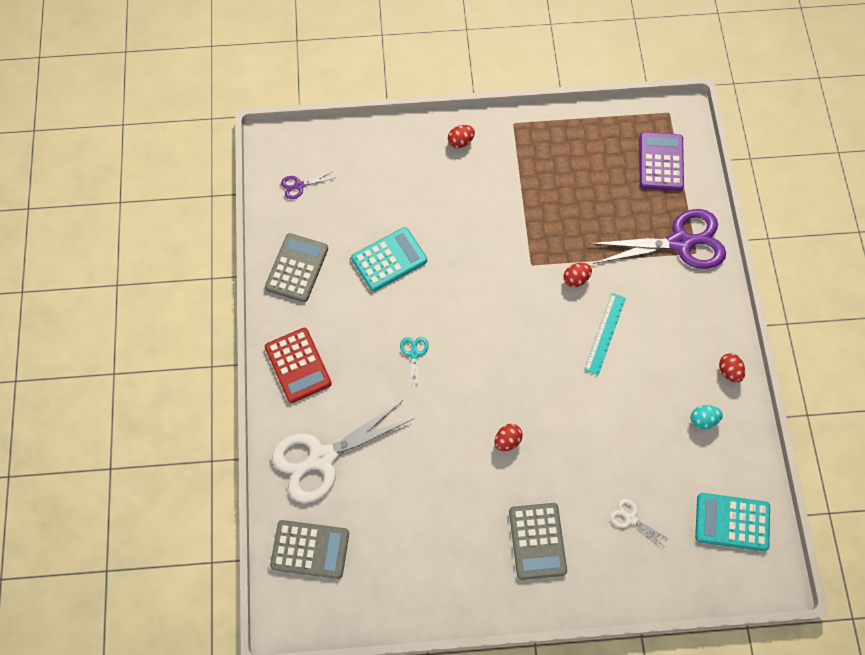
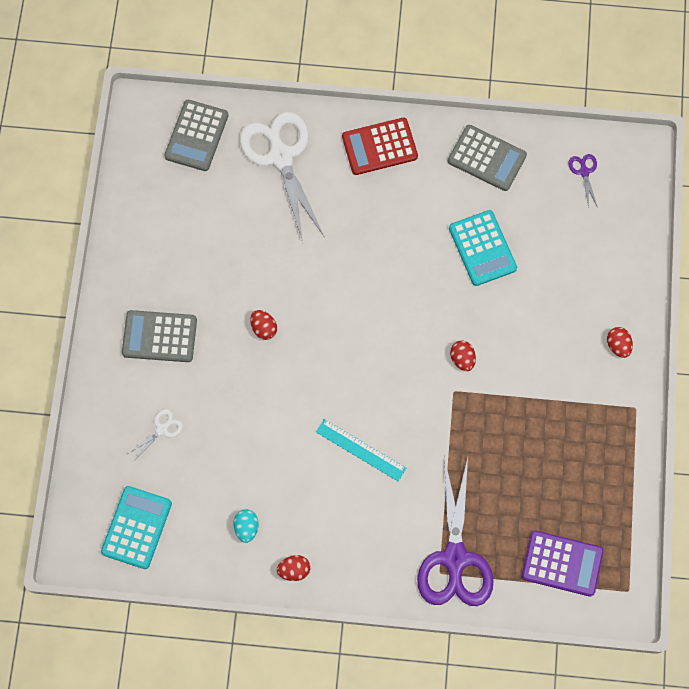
camera: 100 degrees right, 5 degrees up
turquoise scissors [400,337,429,390] -> none
red egg [563,263,592,287] -> red egg moved to [450,341,476,371]

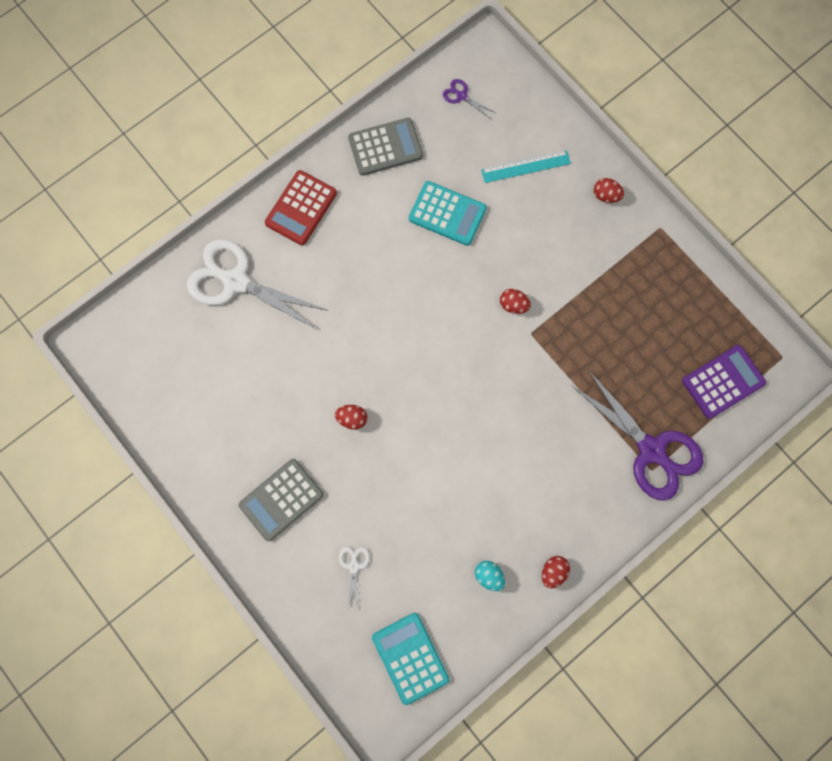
camera: 45 degrees left, 5 degrees up
grey calculator [164,100,228,171] -> none
turquoise ruler [316,419,406,481] -> turquoise ruler moved to [481,150,571,183]

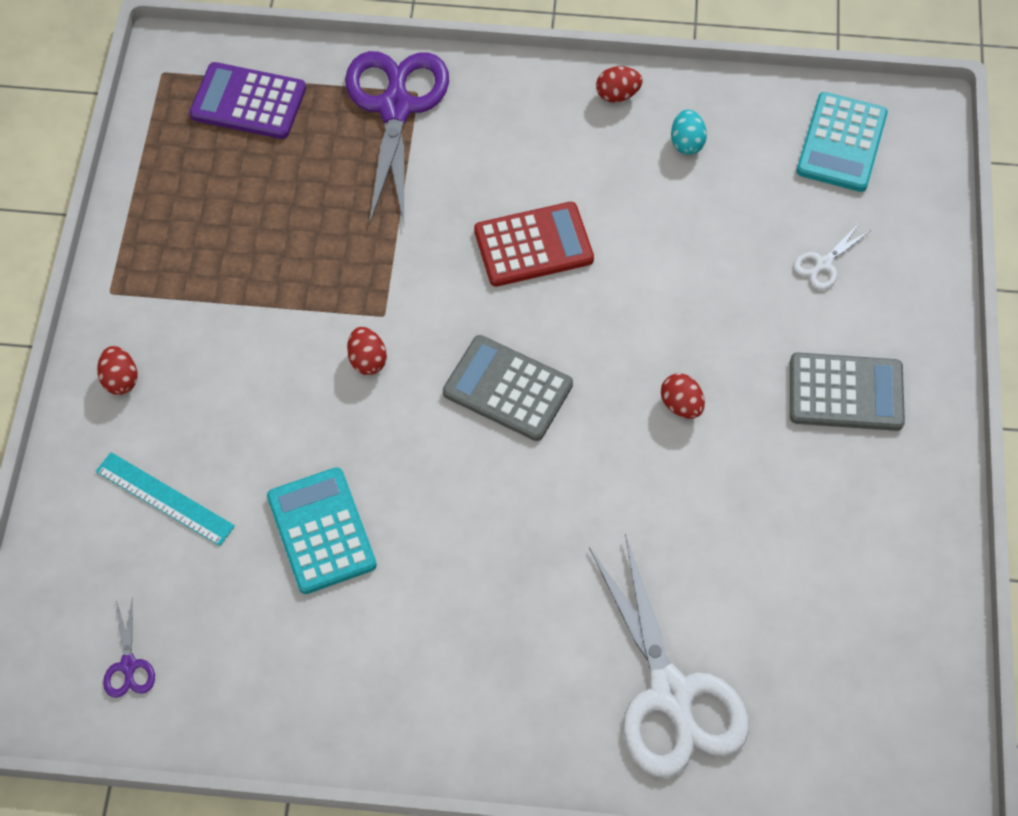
camera: 135 degrees left, 15 degrees down
red calculator [265,170,337,245] -> red calculator moved to [474,202,594,287]
grey calculator [348,118,423,176] -> grey calculator moved to [443,335,573,441]

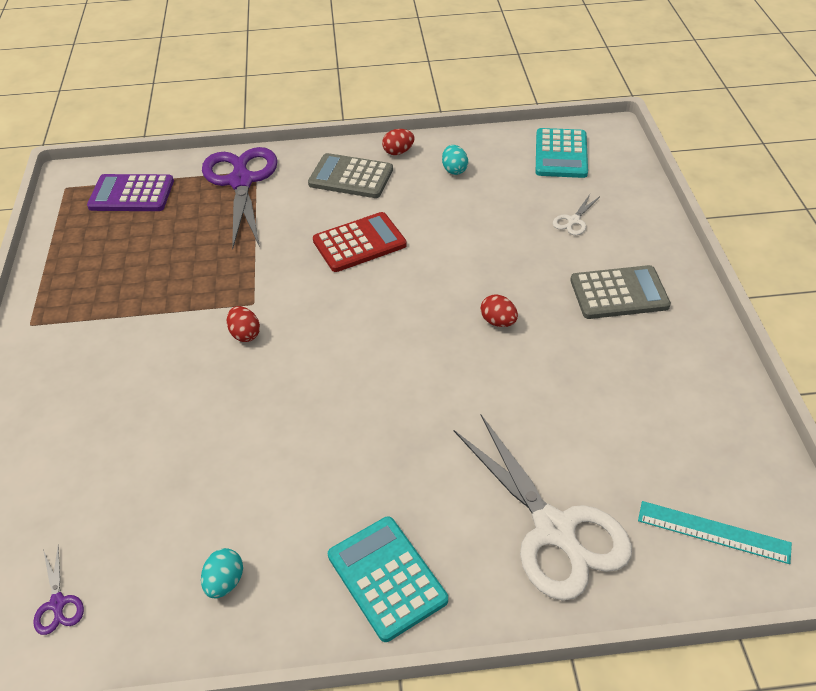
camera: 10 degrees left, 15 degrees down
turquoise ruler [95,452,235,546] -> turquoise ruler moved to [638,501,792,564]
red egg [97,346,137,395] -> none
turquoise calculator [267,467,377,594] -> turquoise calculator moved to [328,516,448,642]
grey calculator [443,335,573,441] -> grey calculator moved to [308,153,393,198]
none -> turquoise egg [201,548,243,598]

